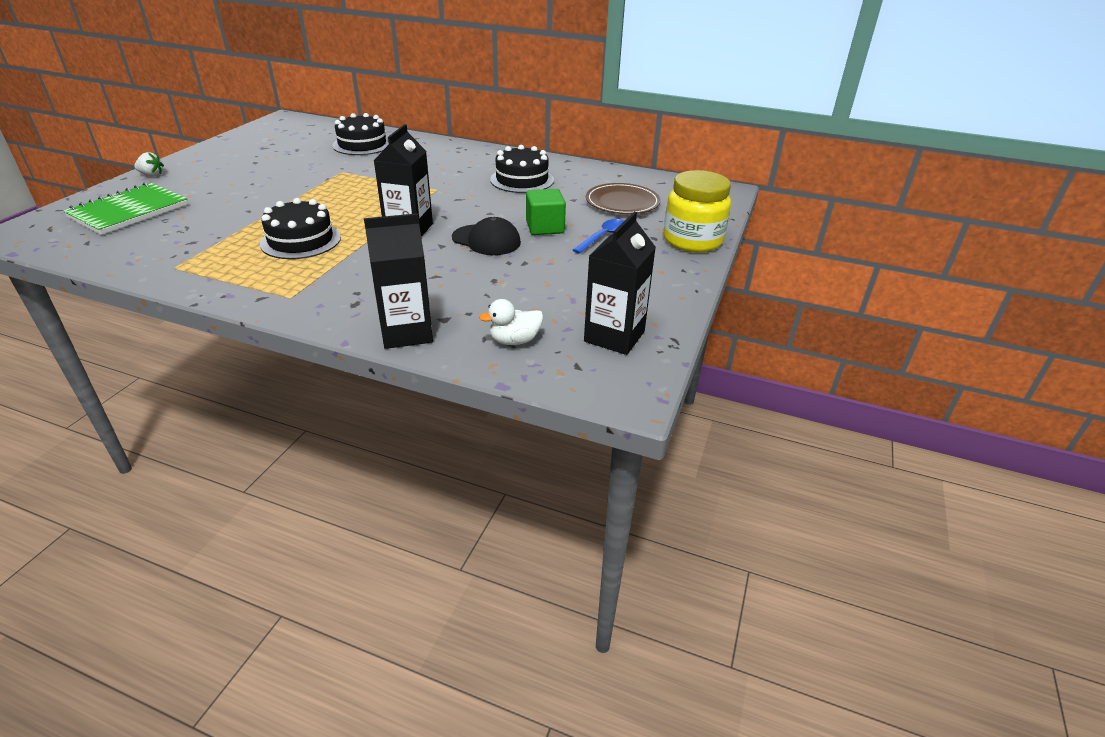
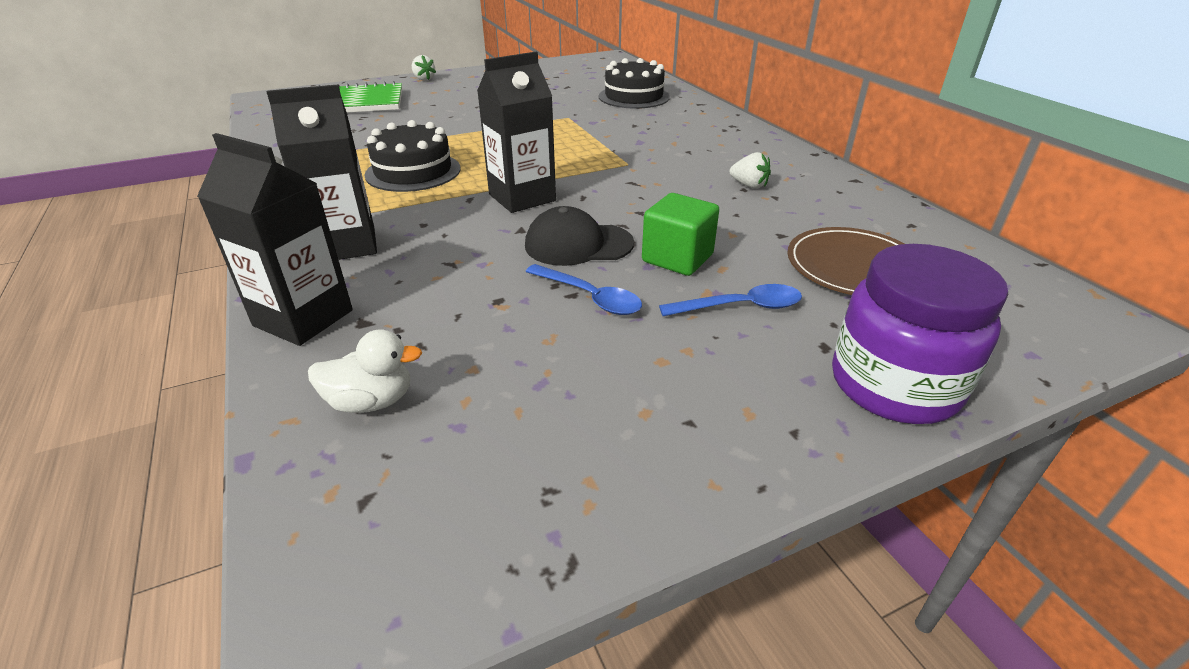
camera: 45 degrees right, 0 degrees up
black cap [452,217,521,255] -> black cap turned 105 degrees clockwise [525,206,634,266]
white duck [479,299,543,345] -> white duck turned 150 degrees clockwise [308,329,422,413]
black cake [490,145,554,193] -> white strawberry [730,152,771,189]
black carton [584,212,656,355] -> black carton moved to [266,85,377,260]
yellow jar [664,170,731,252] -> purple jar [832,244,1008,424]
none -> blue spoon [525,264,642,315]

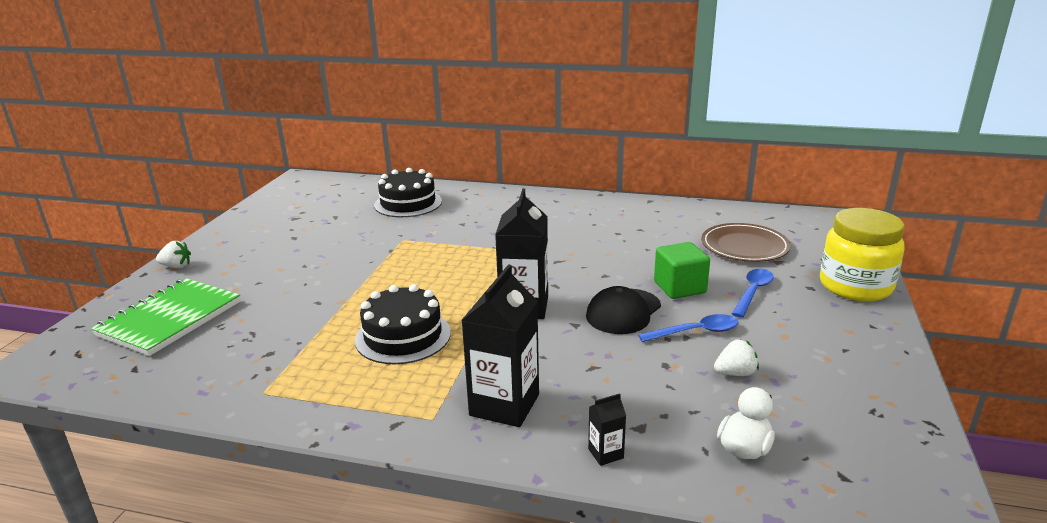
camera: 50 degrees left, 10 degrees down
black carton [197,133,353,346] -> black carton [588,393,626,466], size x0.44
white strawberry [730,152,771,189] -> white strawberry moved to [714,339,759,376]
purple jar [832,244,1008,424] -> yellow jar [820,208,905,301]

